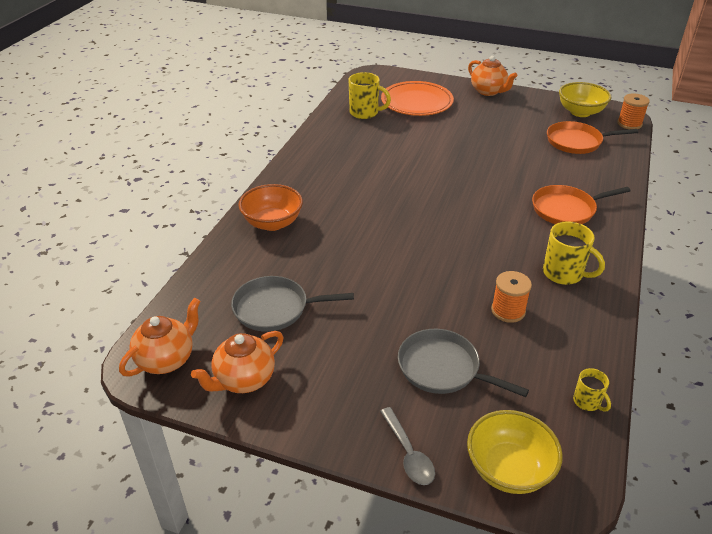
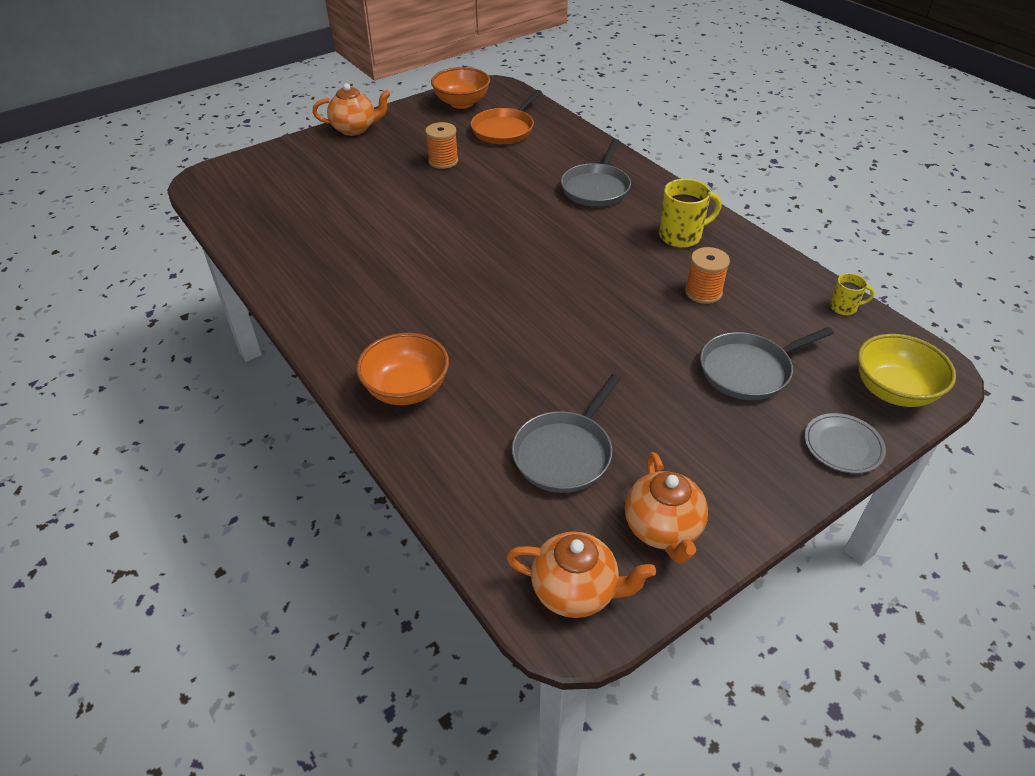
camera: 55 degrees left, 5 degrees up
orange teapot [119,298,201,377] -> orange teapot turned 120 degrees clockwise [506,531,656,618]
yellow mug [349,72,391,119] -> none
grey spoon [380,407,435,485] -> grey plate [804,413,886,474]
orange plate [381,81,454,116] -> none
orange pan [532,185,631,224] -> grey pan [561,139,631,207]
yellow bowl [559,82,611,117] -> orange bowl [431,67,490,109]
orange spool [617,93,650,129] -> orange spool moved to [425,122,458,169]

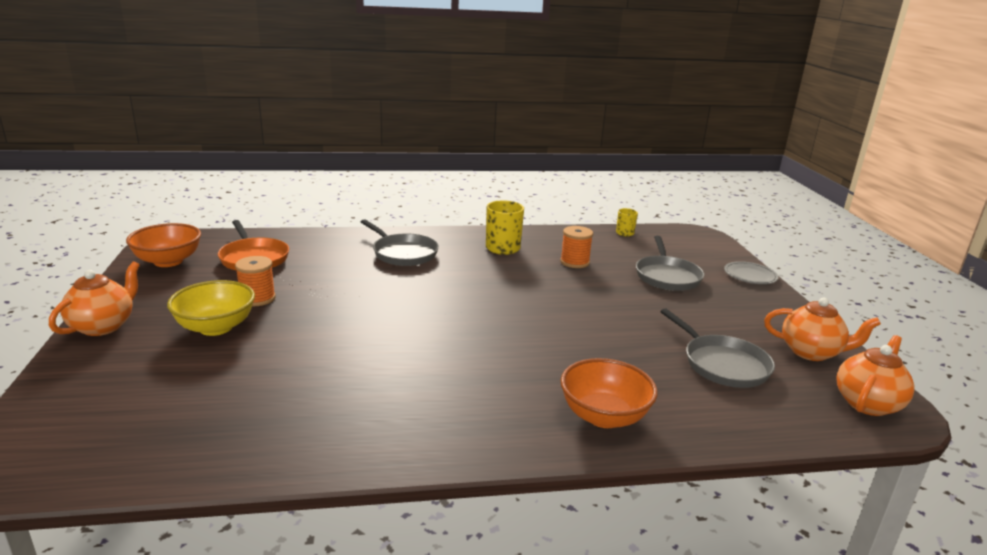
camera: 65 degrees left, 20 degrees down
yellow bowl [857,334,956,407] -> yellow bowl moved to [167,280,255,336]

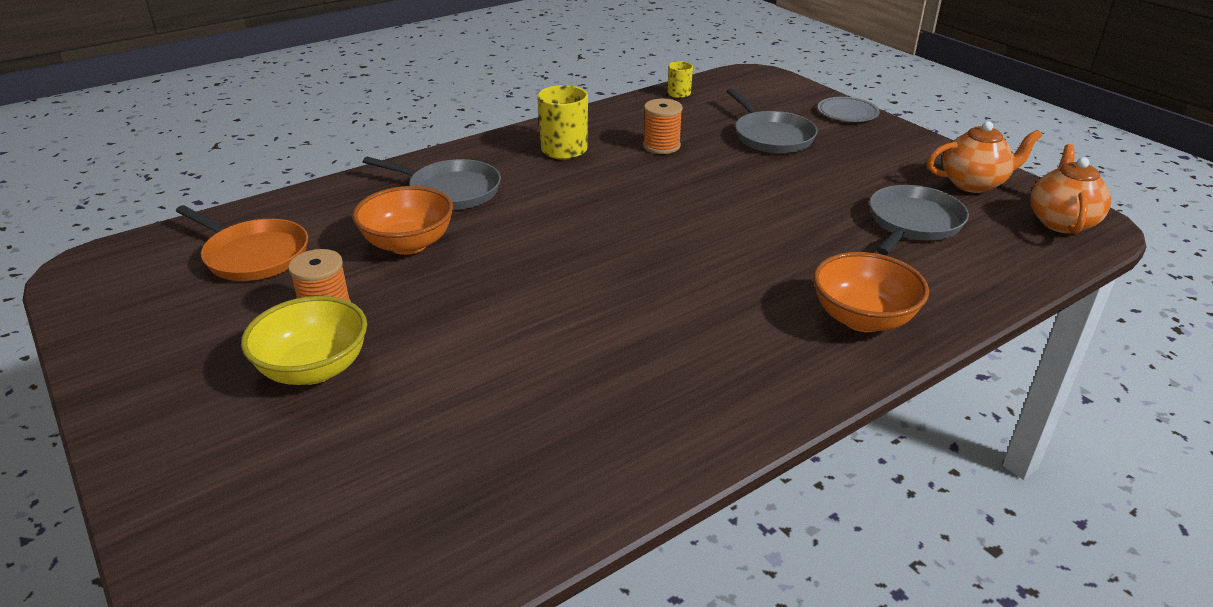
camera: 25 degrees left, 10 degrees up
orange teapot [49,261,140,336] -> none
orange bowl [126,223,201,267] -> orange bowl moved to [352,186,453,255]
grey pan [660,308,775,388] -> grey pan turned 90 degrees counterclockwise [869,185,969,255]

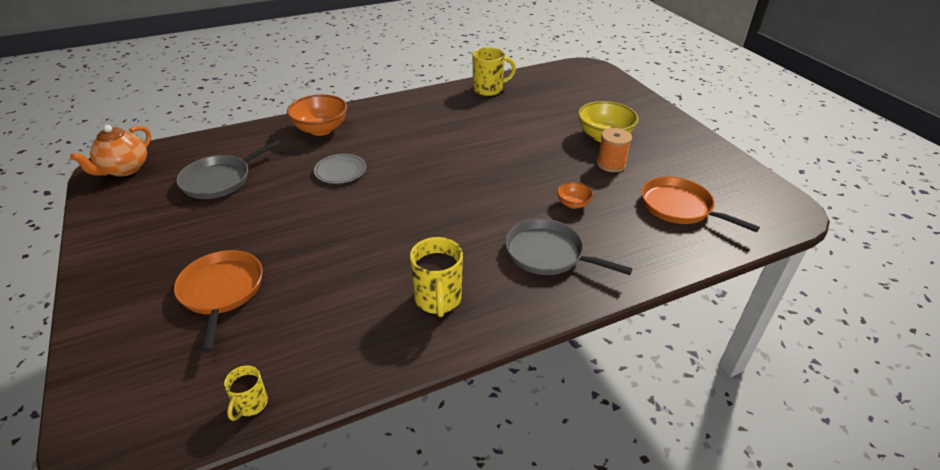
camera: 170 degrees left, 5 degrees up
orange bowl [352,186,453,255] -> orange bowl [557,182,593,209], size x0.52
orange spool [643,99,683,154] -> none
grey pan [726,88,817,153] -> orange pan [174,250,263,353]
grey plate [818,97,880,122] -> grey plate moved to [314,154,366,184]
orange teapot [927,121,1042,193] -> none
none -> yellow mug [473,47,516,96]

